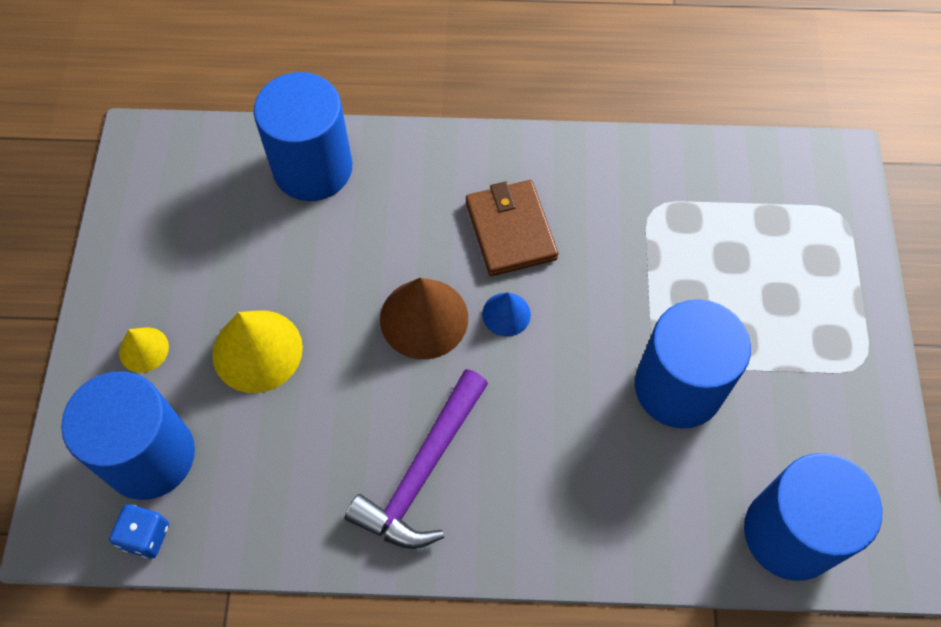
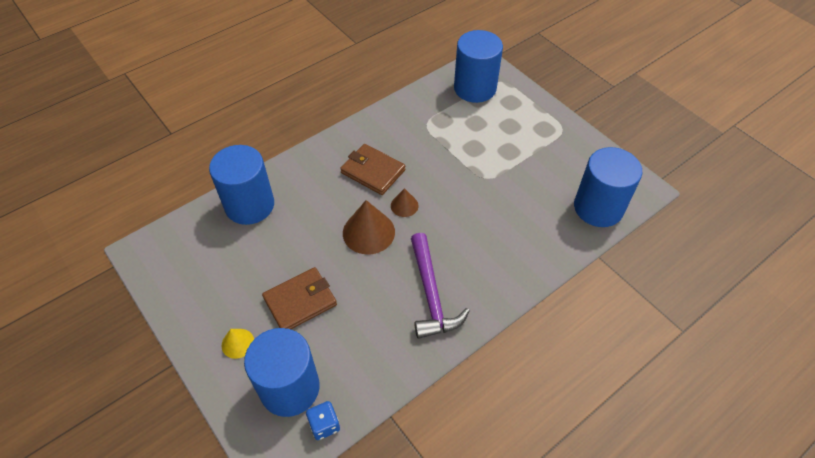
camera: 40 degrees left, 10 degrees down
yellow cone [212,310,303,393] -> brown wallet [262,267,337,329]
blue cone [482,293,531,337] -> brown cone [391,188,419,217]
blue cylinder [635,299,751,429] -> blue cylinder moved to [454,30,503,103]

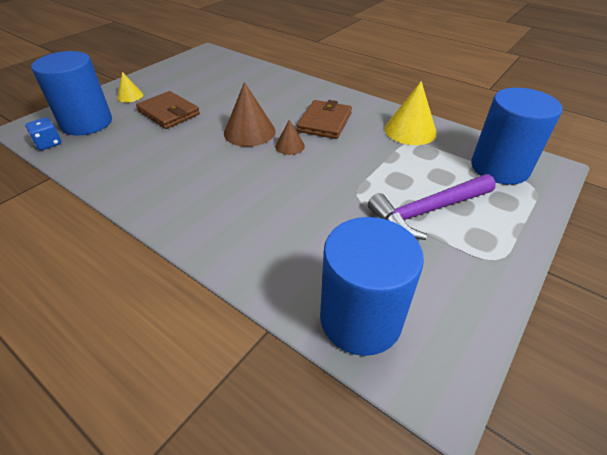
camera: 75 degrees right, 10 degrees down
blue cylinder [209,145,274,225] -> none
purple hammer [411,233,469,339] -> purple hammer moved to [368,174,496,240]
none -> yellow cone [385,81,437,145]

